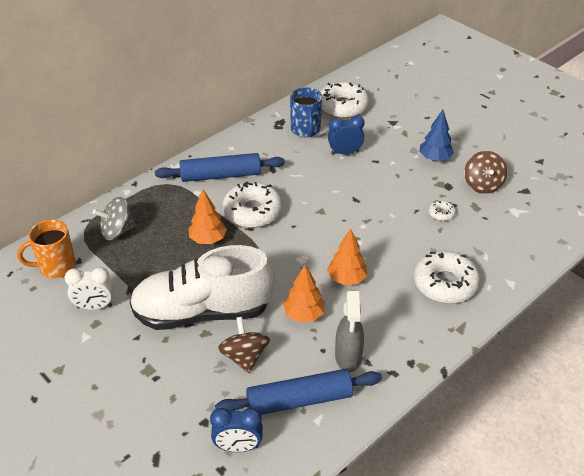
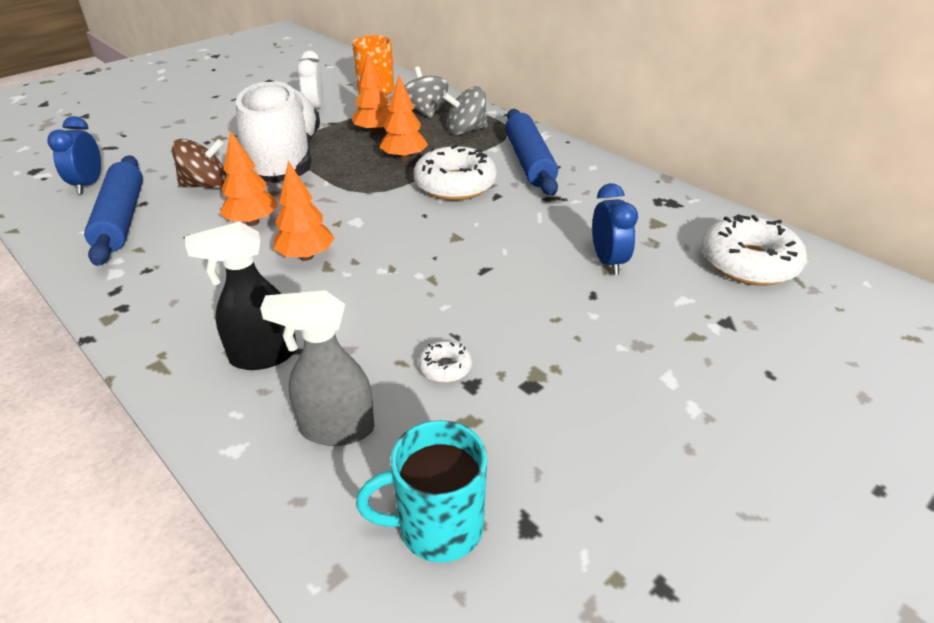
camera: 90 degrees right, 5 degrees down
blue mug [290,87,322,137] -> none
grey spray bottle [335,290,364,372] -> grey spray bottle moved to [260,290,374,446]
white donut [414,251,480,304] -> black spray bottle [185,222,297,370]
blue tree [419,110,454,161] -> none
brown spinning top [464,151,507,194] -> none
none -> orange tree [352,53,391,135]
none -> turquoise mug [356,420,487,563]
none -> grey spinning top [443,86,488,135]

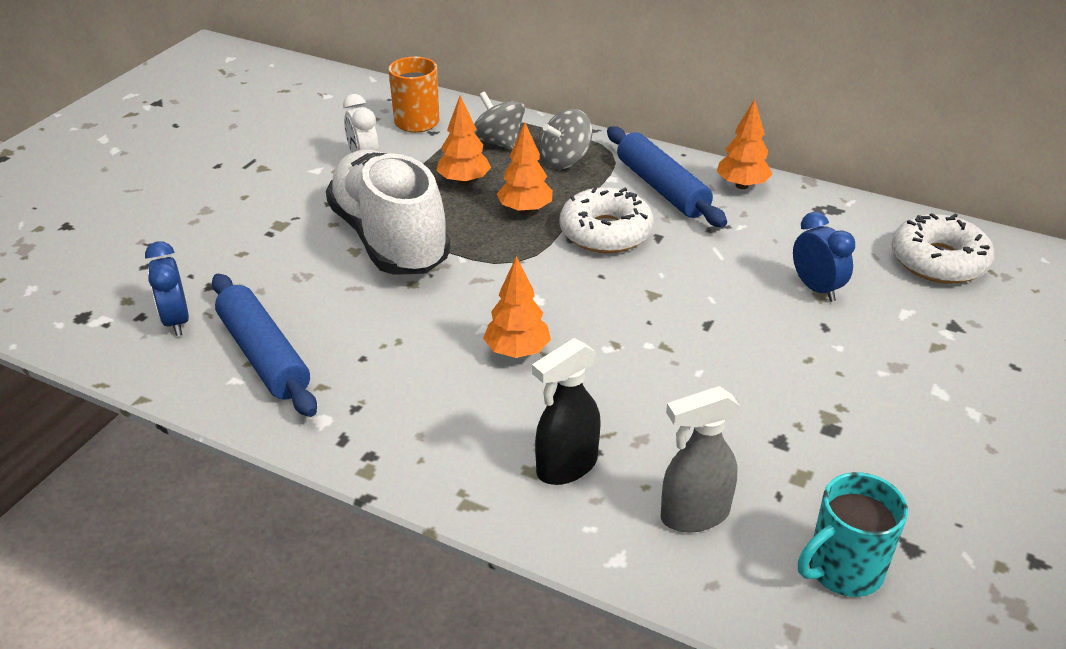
camera: 20 degrees left, 0 degrees up
brown spinning top [172,139,227,189] -> none
orange tree [220,130,278,226] -> orange tree moved to [717,99,773,189]
white donut [419,341,472,383] -> none

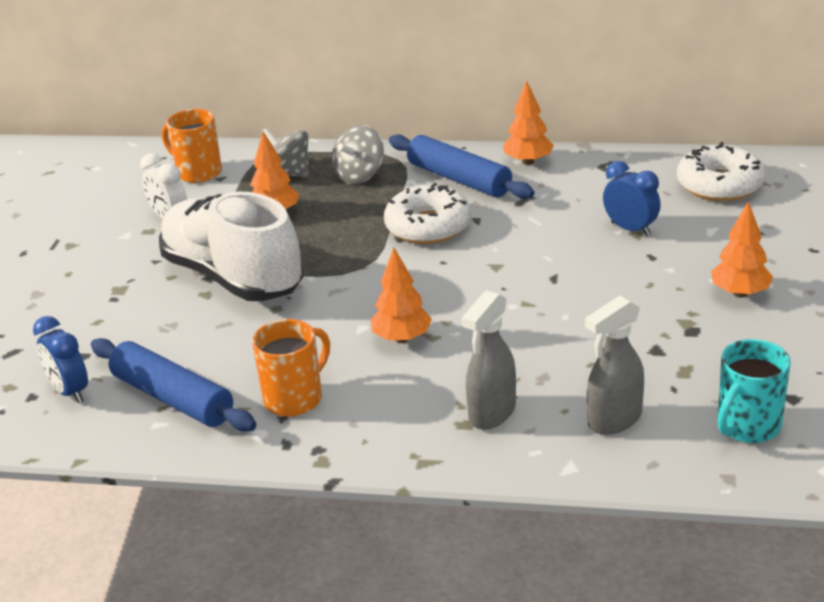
camera: 15 degrees left, 5 degrees down
orange tree [497,122,553,214] -> orange tree moved to [711,202,773,297]
black spray bottle [532,338,601,485] -> grey spray bottle [462,290,516,429]
none -> orange mug [252,319,330,417]

